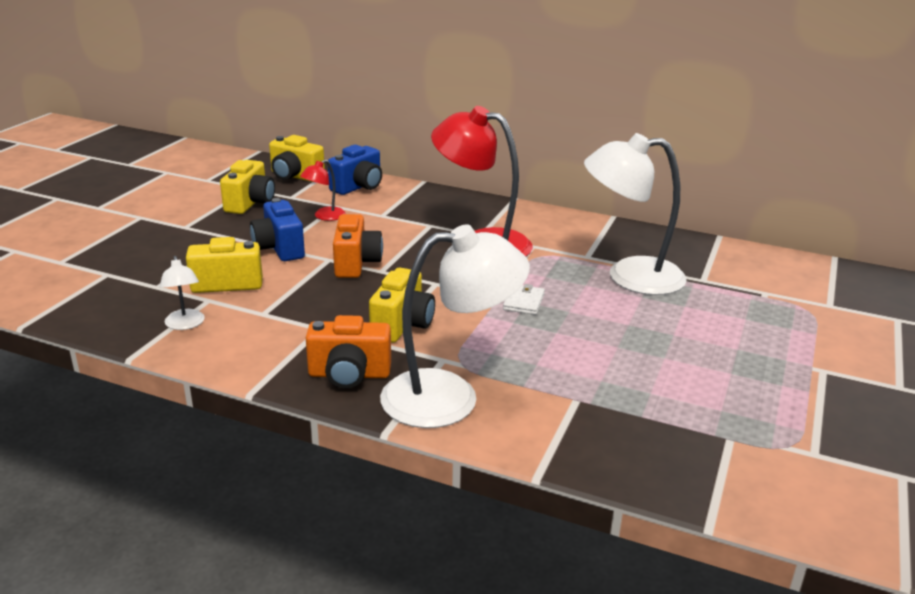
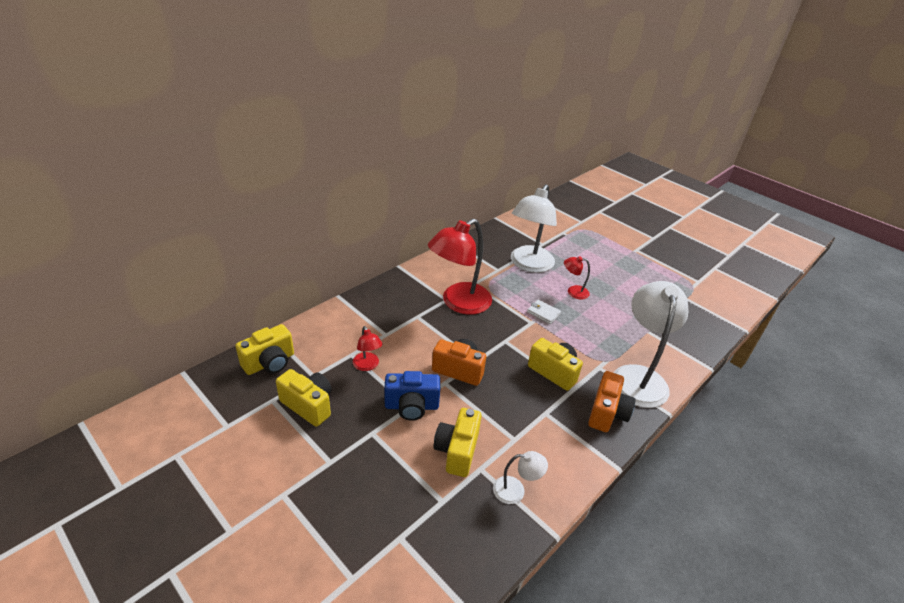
camera: 70 degrees left, 10 degrees up
blue camera [328,145,382,195] -> none
none -> red lamp [564,256,590,300]

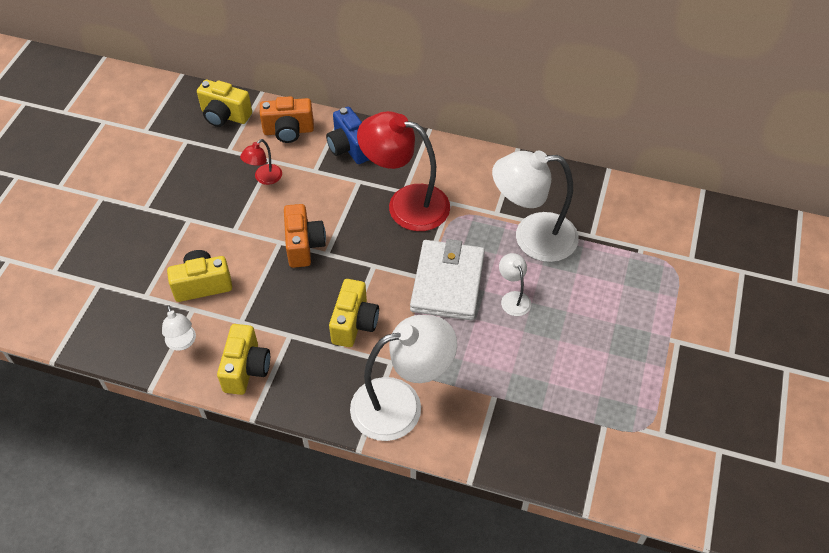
camera: 65 degrees right, 15 degrees up
yellow camera [276,369,332,427] -> yellow camera moved to [217,324,270,395]
blue camera [384,371,440,421] -> blue camera moved to [326,107,369,164]
white wallet [527,300,561,324] -> white wallet [410,239,485,320], size x2.32
red lamp [564,256,590,300] -> white lamp [499,253,531,316]
orange camera [588,371,636,432] -> orange camera moved to [260,96,314,143]

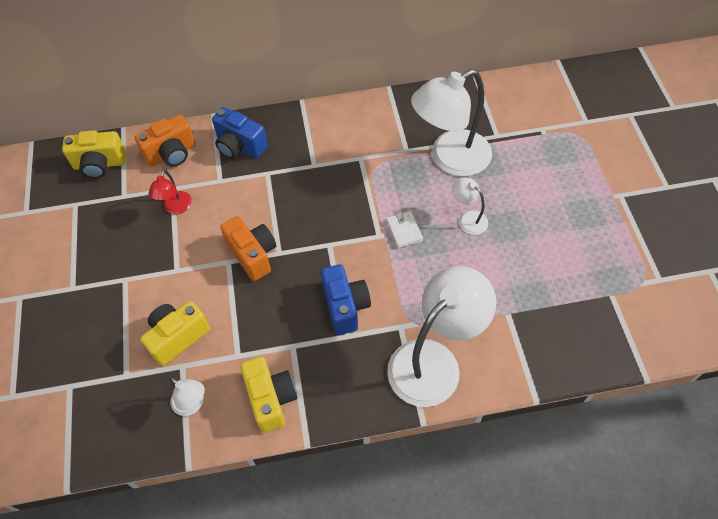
camera: 25 degrees left, 5 degrees up
yellow camera [329,279,379,347] -> blue camera [321,264,371,335]
red lamp [357,111,450,231] -> none
white wallet [410,239,485,320] -> white wallet [386,211,423,248], size x0.43

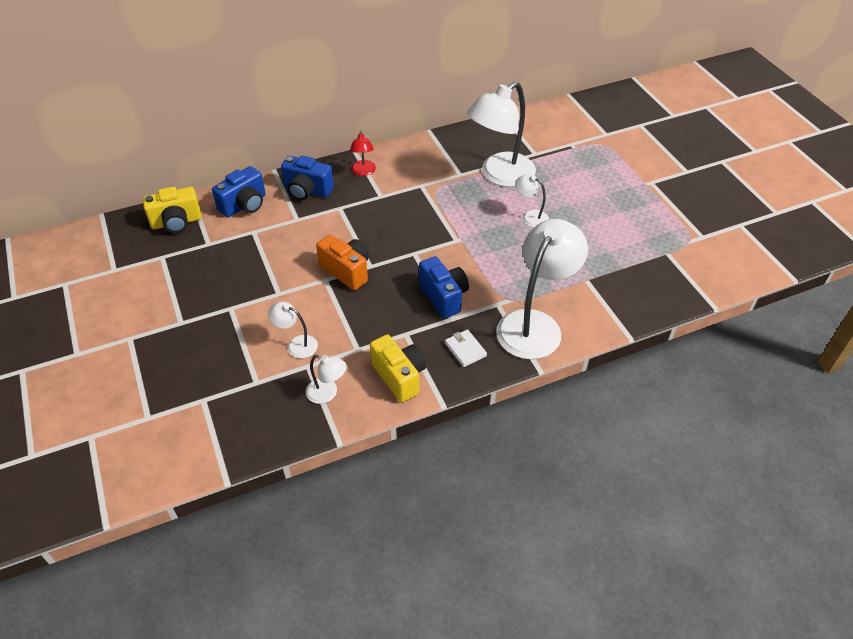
camera: 15 degrees left, 10 degrees down
orange camera [135,114,196,167] -> blue camera [212,166,266,217]
yellow camera [140,301,210,366] -> white lamp [268,302,318,358]
red lamp [148,170,192,214] -> red lamp moved to [350,131,376,176]
white wallet [386,211,423,248] -> white wallet moved to [445,329,487,367]

